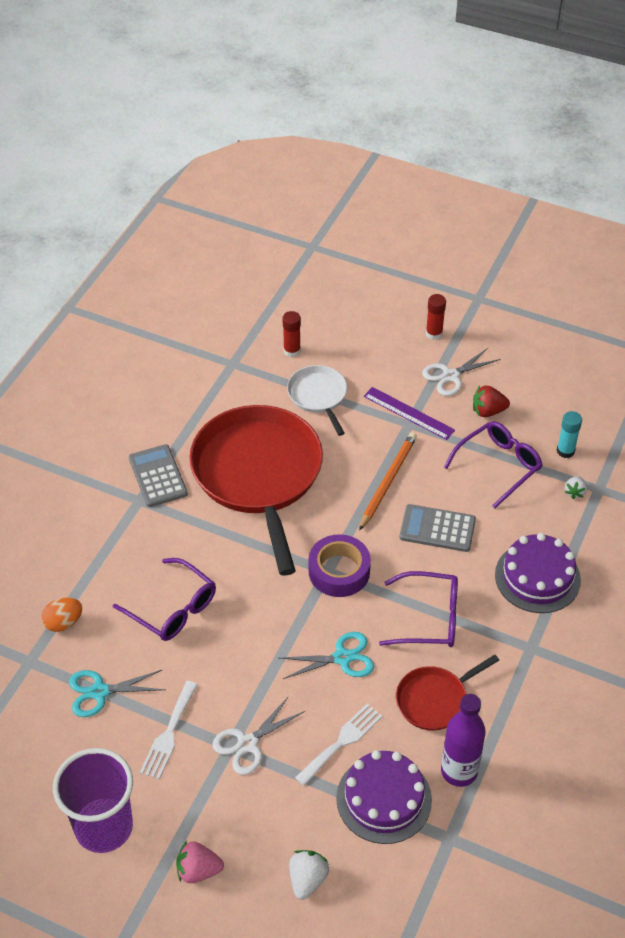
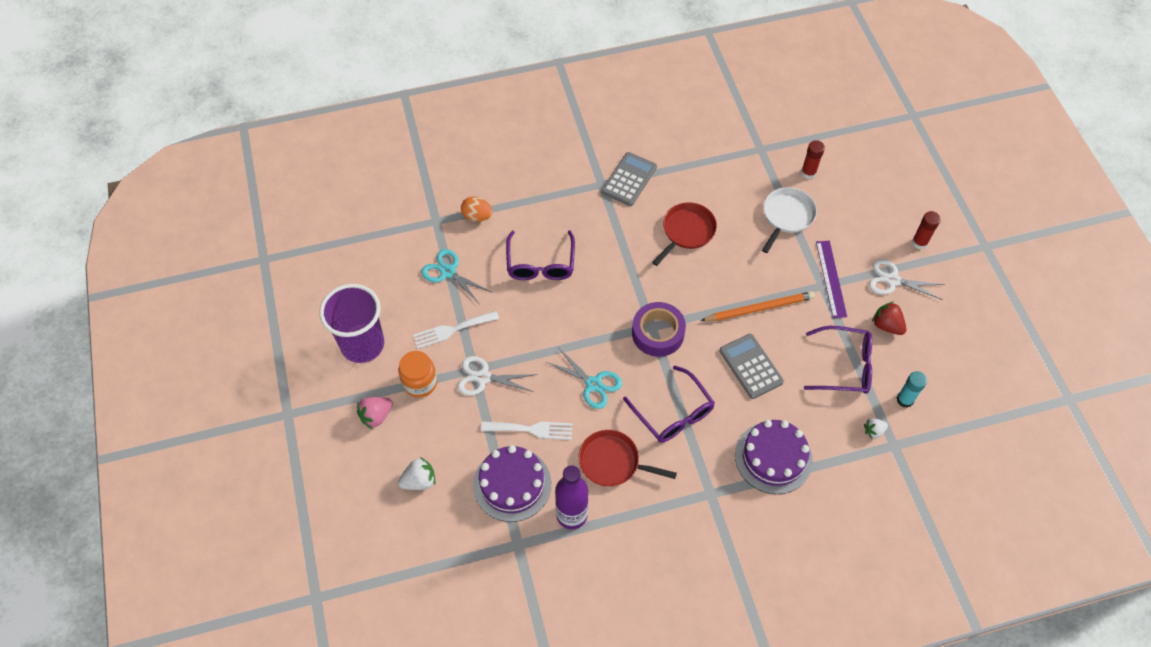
camera: 50 degrees right, 10 degrees up
pink strawberry [176,841,224,883] -> pink strawberry turned 90 degrees counterclockwise [357,397,393,429]
red pan [189,405,323,576] -> red pan [652,202,717,266], size x0.47
none -> orange jar [398,351,437,398]

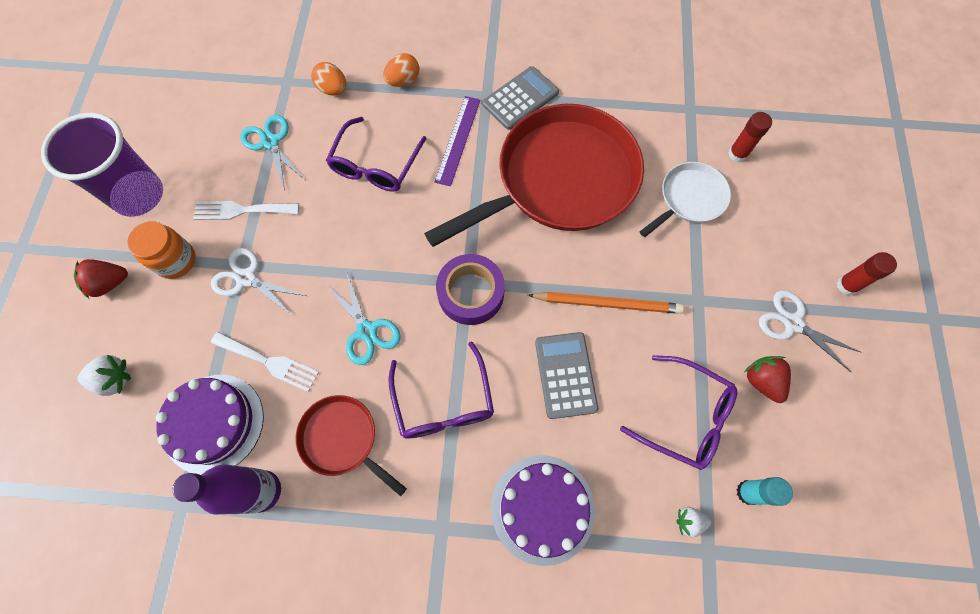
camera: 20 degrees right, 10 degrees up
pink strawberry [357,397,393,429] -> red strawberry [74,259,128,298]
red pan [652,202,717,266] -> red pan [424,104,644,247], size x2.11
purple ruler [816,241,847,318] -> purple ruler moved to [434,96,480,186]
none -> orange egg [383,53,419,87]

